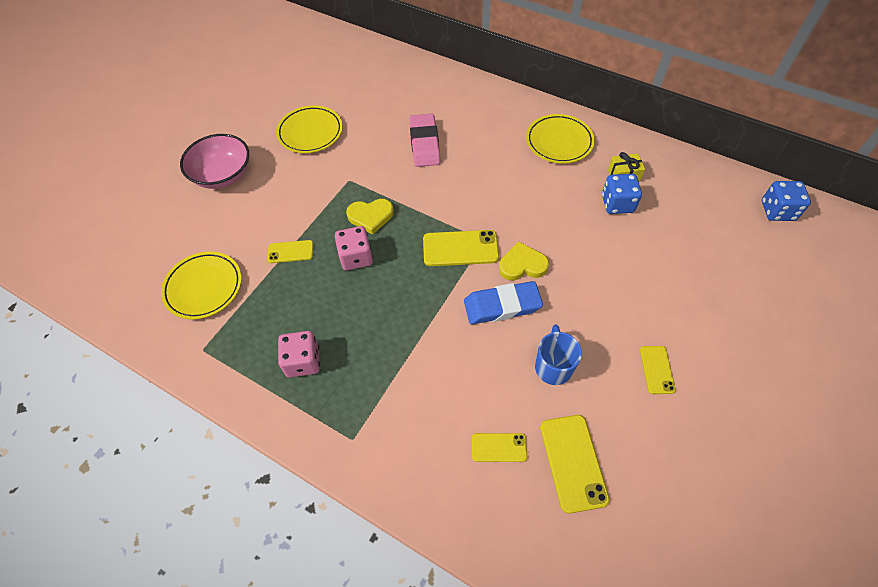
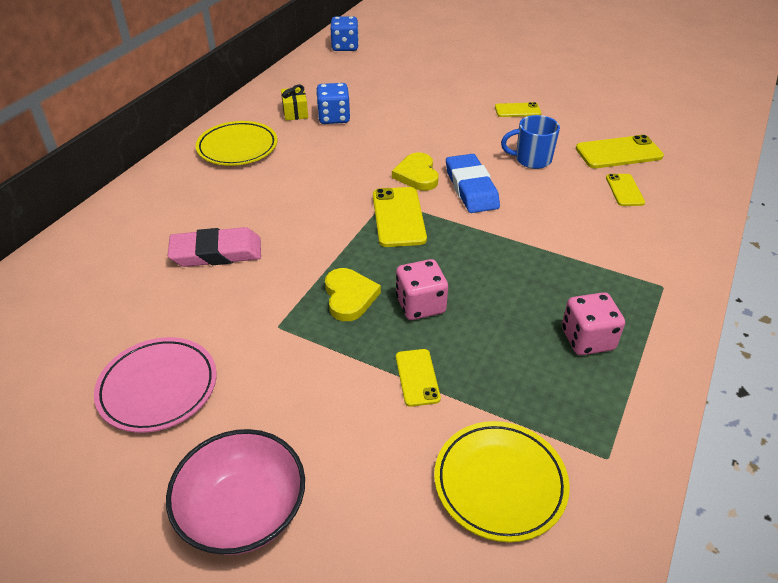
camera: 95 degrees left, 15 degrees down
yellow plate [276,105,343,153] -> pink plate [94,337,217,433]

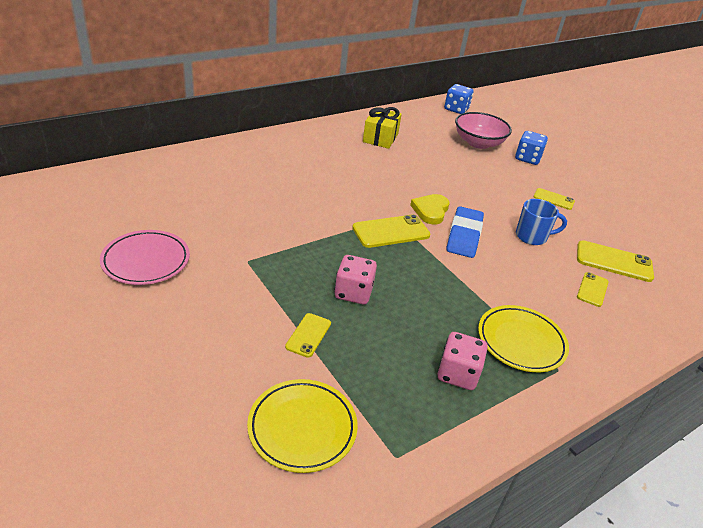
camera: 25 degrees right, 5 degrees down
pink bowl [166,429,305,555] -> pink bowl moved to [455,112,512,149]
pink eraser [167,227,261,267] -> none
yellow plate [196,121,278,166] -> yellow plate moved to [478,305,569,372]
yellow gift [281,85,308,121] -> yellow gift [363,107,402,149], size x1.52
blue dice [316,83,350,124] -> blue dice moved to [515,131,548,165]
yellow heart [325,268,381,321] -> none
yellow phone [373,187,427,247] -> yellow phone turned 45 degrees clockwise [352,214,430,248]
blue mug [501,115,560,169] -> blue mug turned 150 degrees clockwise [516,199,567,245]

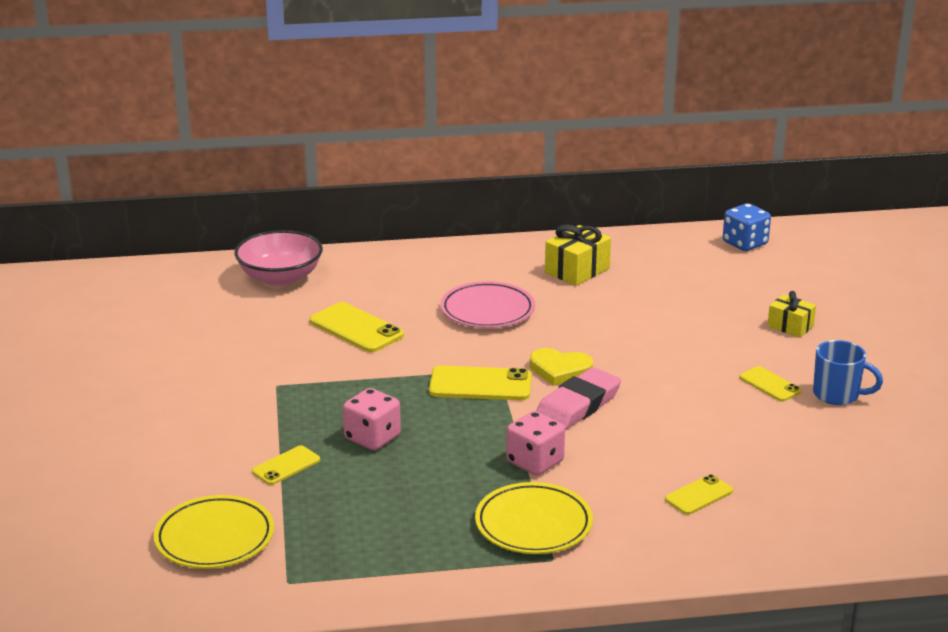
camera: 30 degrees right, 10 degrees down
pink plate [100,230,190,285] -> pink plate moved to [440,281,535,328]
yellow heart [410,194,449,225] -> yellow heart turned 120 degrees counterclockwise [530,348,593,386]
pink dice [438,332,488,390] -> pink dice moved to [506,411,565,475]
blue eraser [446,206,484,258] -> pink eraser [536,367,621,430]
pink bowl [455,112,512,149] -> pink bowl moved to [234,230,323,286]
blue dice [515,131,548,165] -> yellow gift [767,291,816,337]
blue mug [516,199,567,245] -> blue mug moved to [813,340,883,405]
yellow phone [577,240,654,282] -> yellow phone moved to [310,302,404,352]

